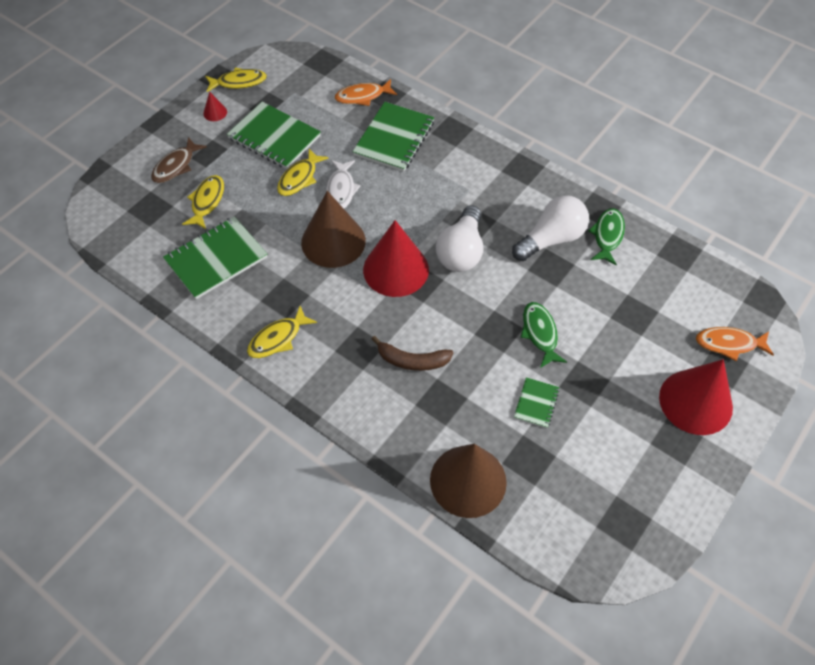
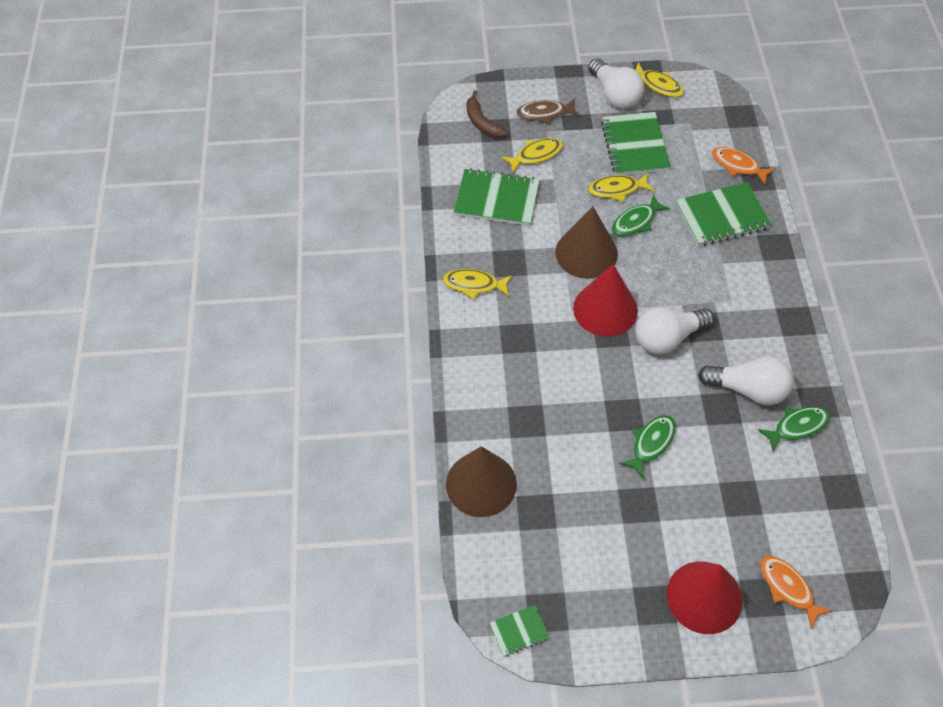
camera: 50 degrees right, 0 degrees up
red cone [203,92,227,121] -> white light bulb [588,58,644,109]
white fish [326,160,361,208] -> green fish [612,194,670,237]
brown banana [372,336,454,371] -> brown banana moved to [466,90,508,138]
green notebook [514,377,560,428] -> green notebook moved to [490,605,550,657]

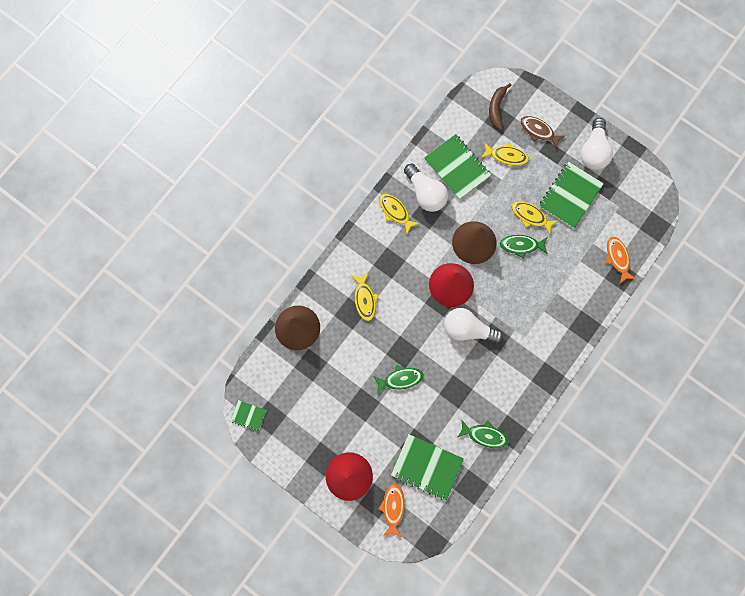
camera: 40 degrees right, 20 degrees up
yellow fish [636,62,684,97] -> yellow fish moved to [352,273,379,321]
green notebook [676,182,772,246] -> green notebook moved to [391,434,464,501]
white light bulb [698,356,793,405] -> white light bulb moved to [404,164,448,212]

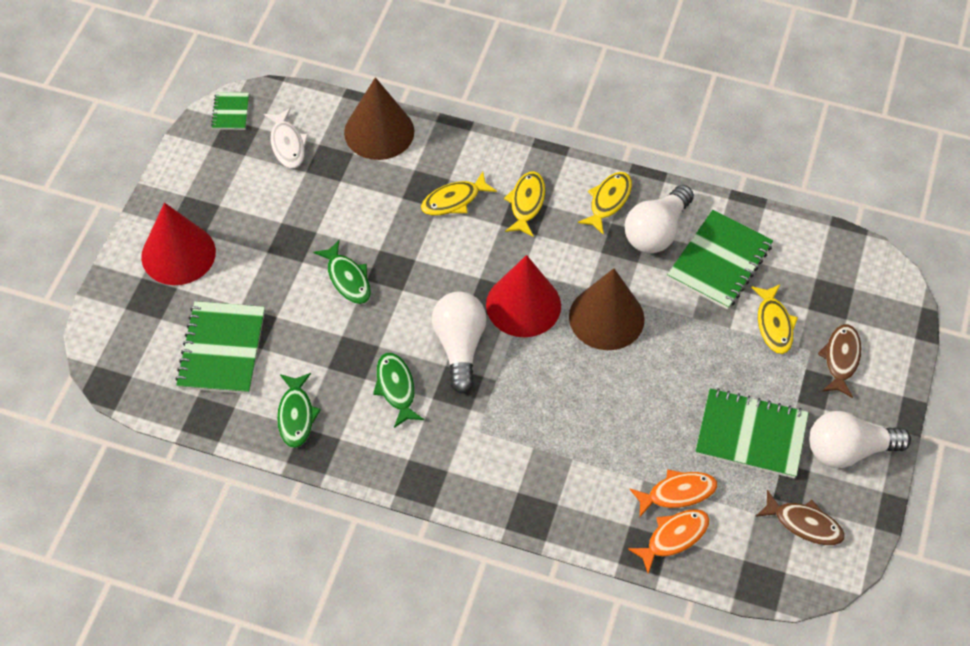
camera: 70 degrees right, 20 degrees down
orange fish [379,484,405,537] -> orange fish moved to [629,469,717,517]
brown banana [489,83,511,130] -> none
green fish [500,235,548,259] -> green fish moved to [373,353,424,428]
yellow fish [512,201,557,235] -> yellow fish moved to [504,171,545,237]
none -> white fish [264,108,308,168]
none -> brown fish [755,490,845,545]

